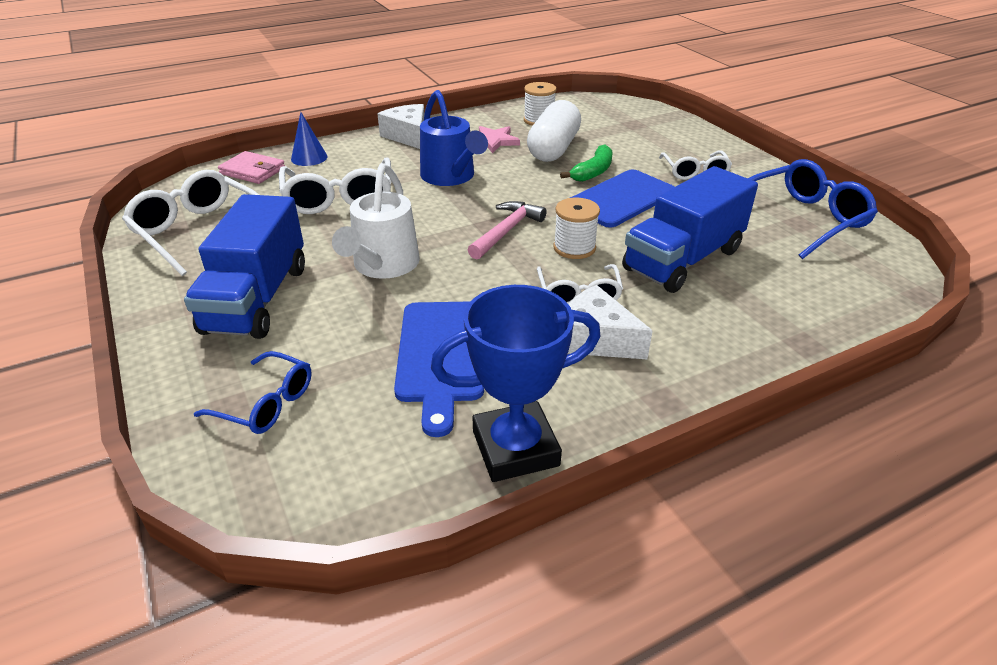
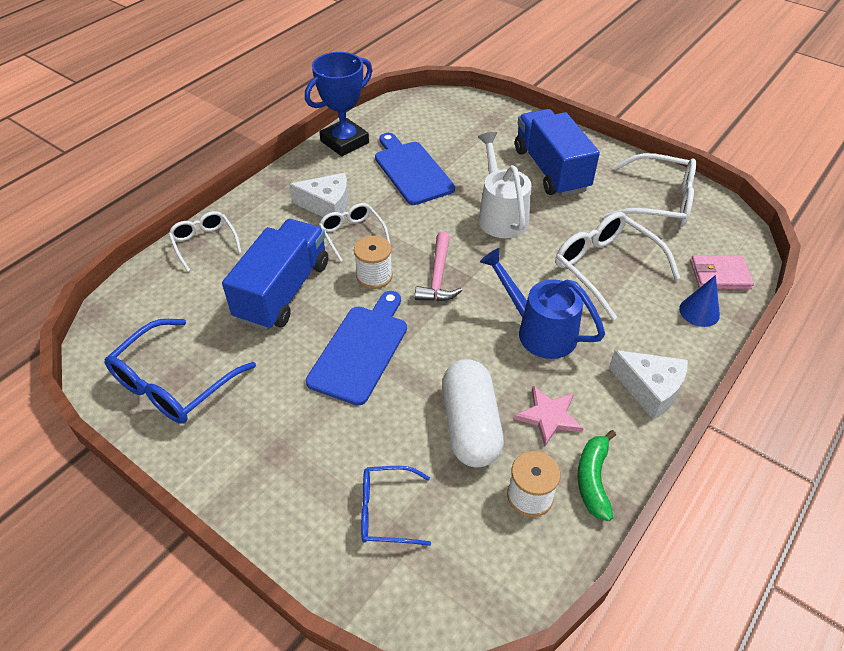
camera: 155 degrees right, 10 degrees up
blue glasses [194,351,312,434] -> blue glasses moved to [361,466,431,546]
green banana [560,144,613,182] -> green banana moved to [577,430,616,521]
white glasses [659,151,732,180] -> white glasses moved to [168,211,242,272]

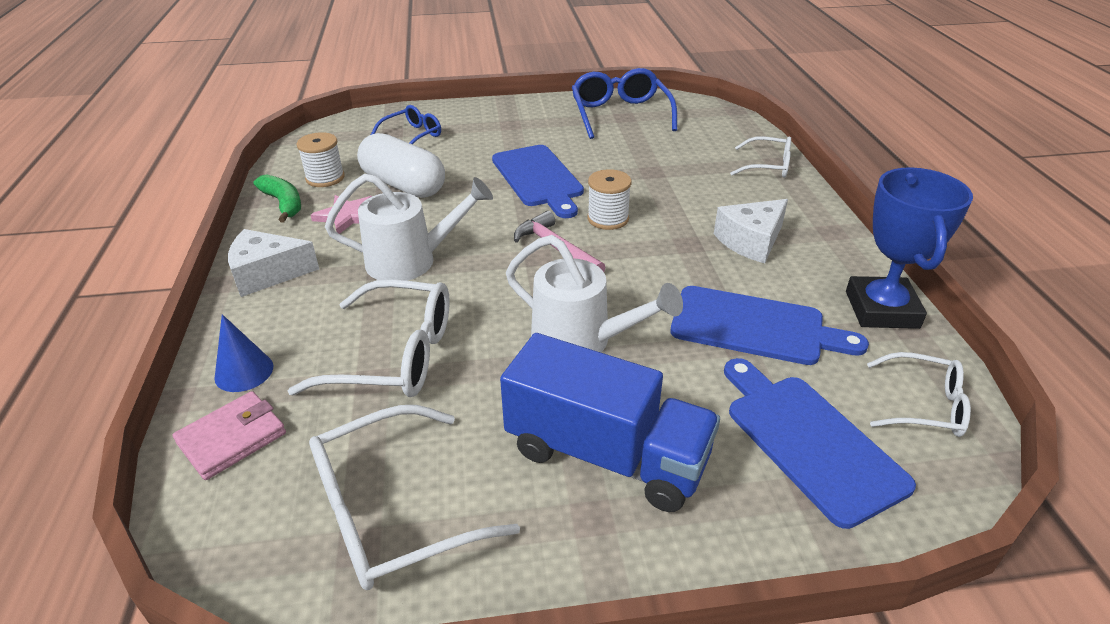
camera: 135 degrees right, 10 degrees down
blue truck [222,219,328,331] -> none
white glasses [319,203,390,262] -> white glasses moved to [867,352,971,437]
blue watering can [480,248,605,359] -> white watering can [325,174,493,281]
none -> blue cutting board [724,358,916,529]

